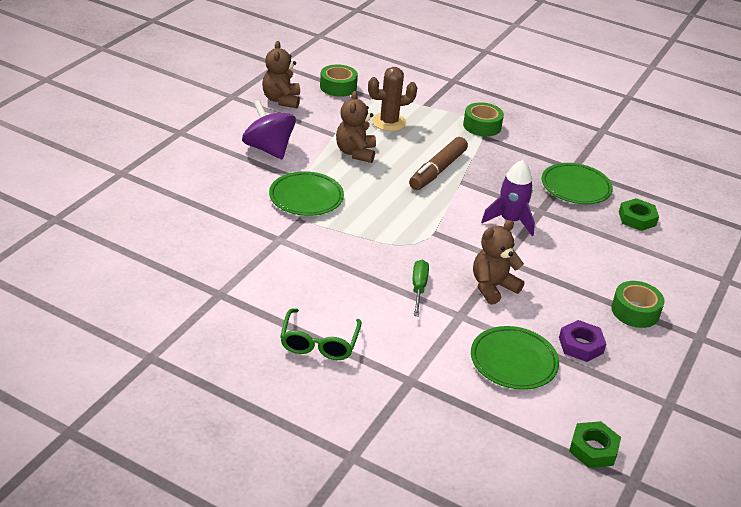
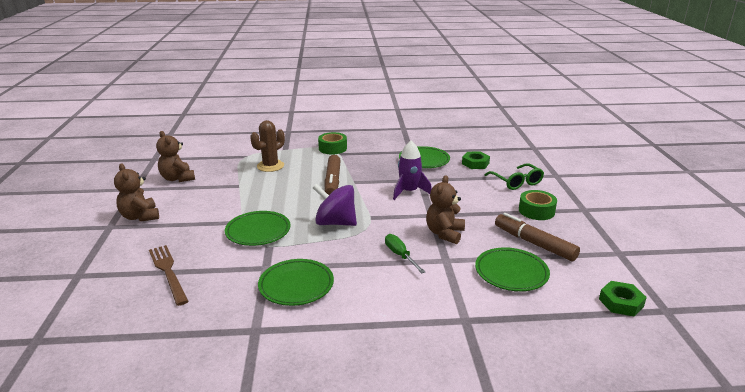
camera: 30 degrees left, 10 degrees down
purple spinning top [242,100,296,159] -> purple spinning top moved to [313,184,357,226]
green glasses [280,309,362,360] -> green glasses moved to [485,164,544,190]
green tape [320,65,358,97] -> none
brown teddy bear [336,91,376,163] -> brown teddy bear moved to [114,163,159,222]
purple nut [559,320,606,362] -> brown marker [495,213,580,261]
none -> brown fork [149,245,189,306]
none -> green plate [258,259,334,306]

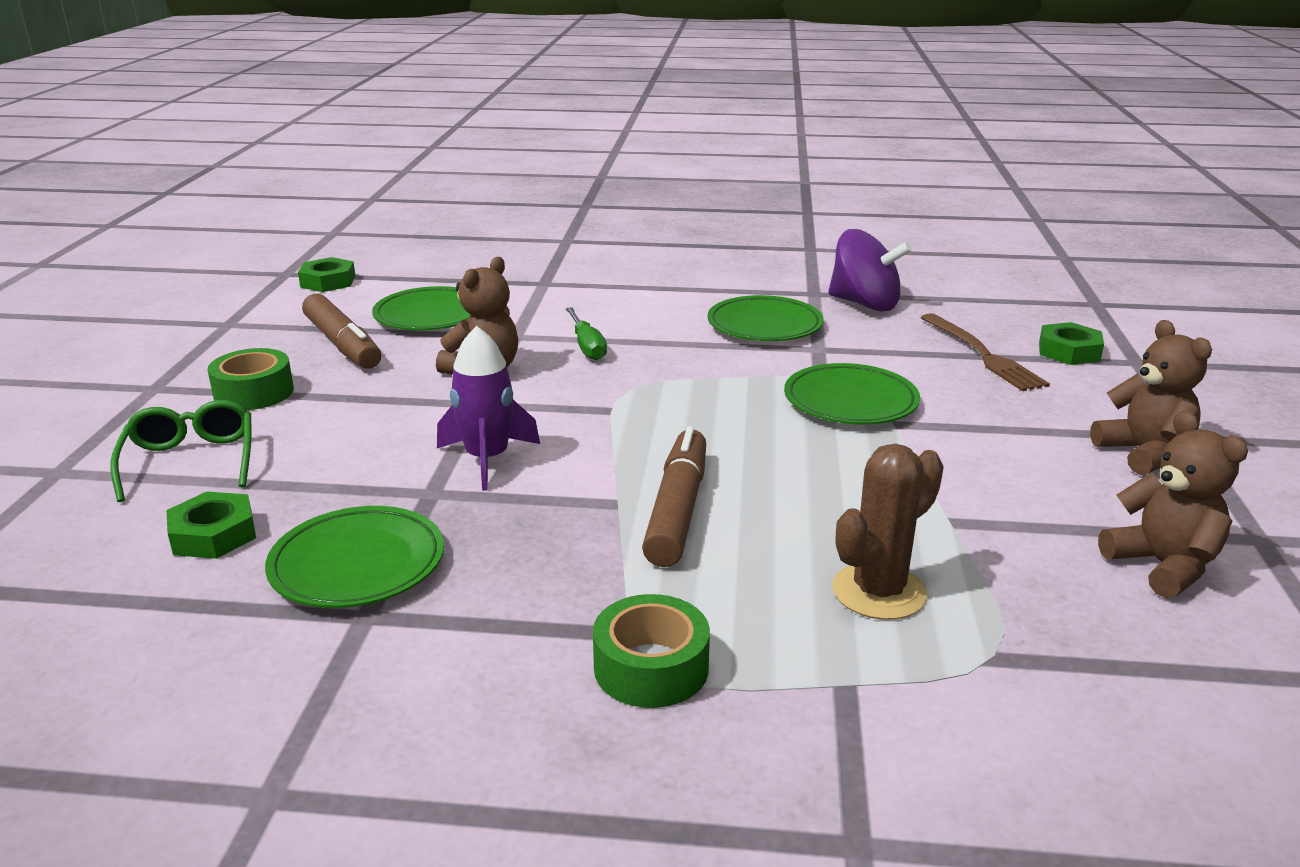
camera: 170 degrees left, 0 degrees up
purple spinning top [313,184,357,226] -> purple spinning top moved to [828,229,912,311]
none -> green nut [1039,322,1104,365]

